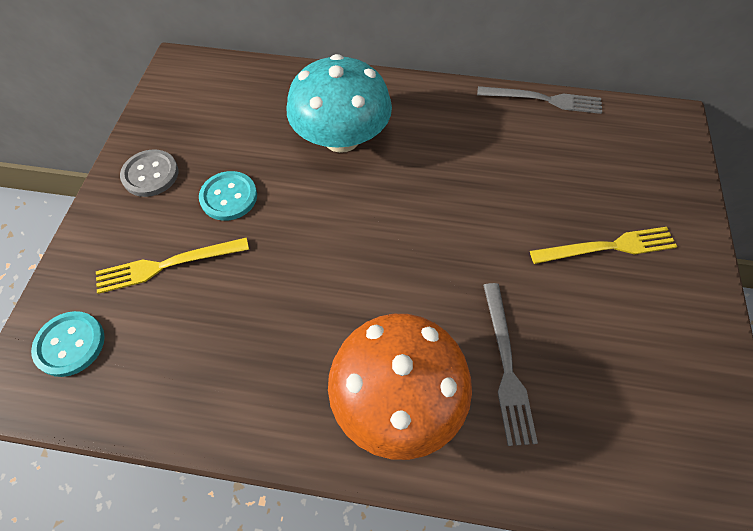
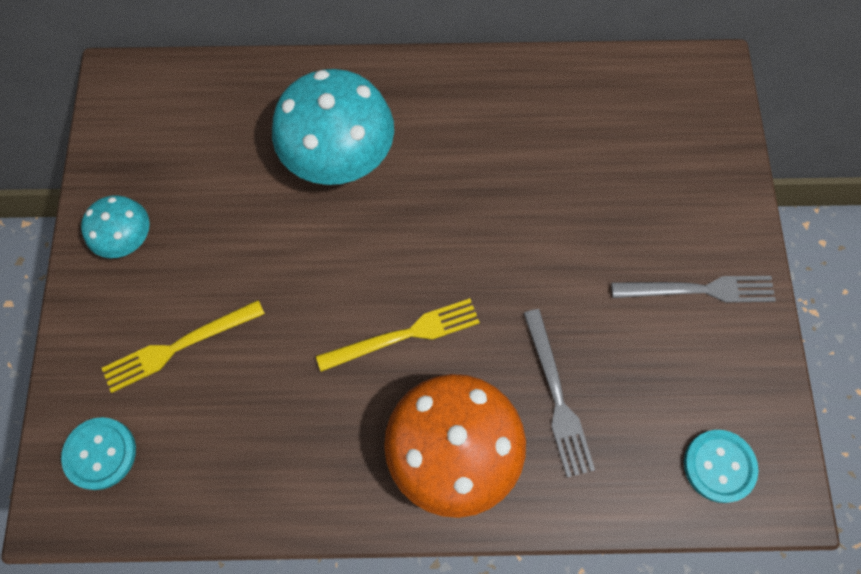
camera: 10 degrees left, 10 degrees up
grey button [120,149,178,197] -> turquoise mushroom [81,195,150,258]
turquoise button [199,171,257,221] -> turquoise button moved to [684,430,758,503]
grey fork [477,86,602,114] -> grey fork moved to [611,276,776,303]
yellow fork [530,227,677,264] -> yellow fork moved to [316,298,480,372]

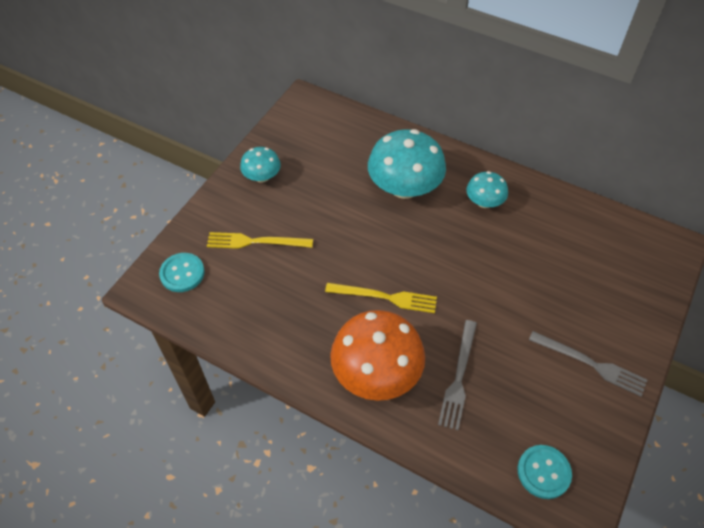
camera: 30 degrees right, 15 degrees down
none -> turquoise mushroom [466,171,508,208]

